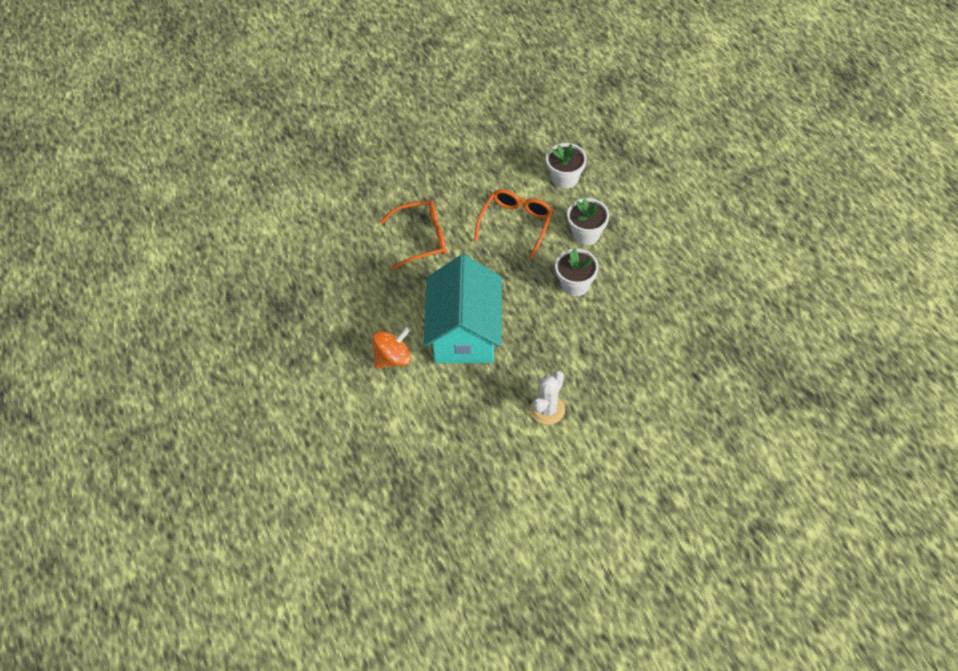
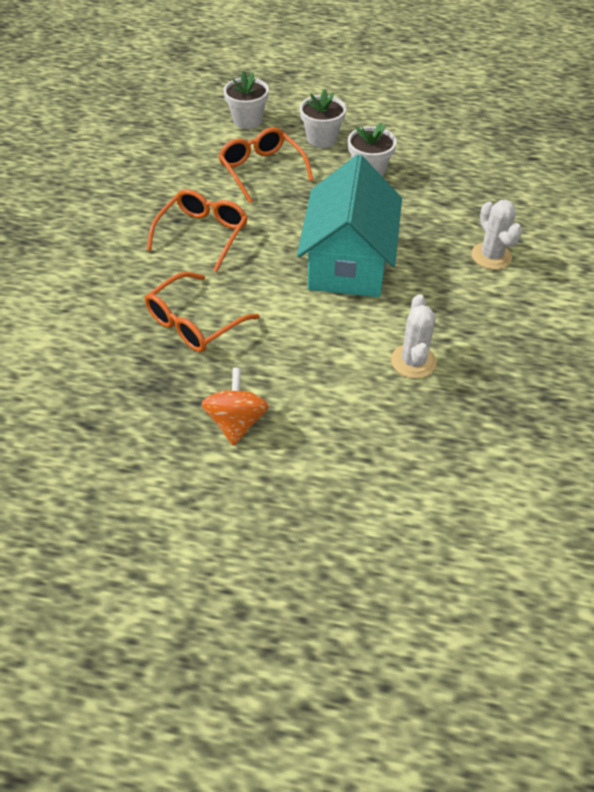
camera: 55 degrees left, 5 degrees down
orange spinning top [372,327,411,368] -> orange spinning top moved to [201,368,269,446]
turquoise house [423,255,502,363] -> turquoise house turned 60 degrees clockwise [297,155,402,297]
none -> orange glasses [145,272,259,352]
none -> white cactus [391,294,437,378]

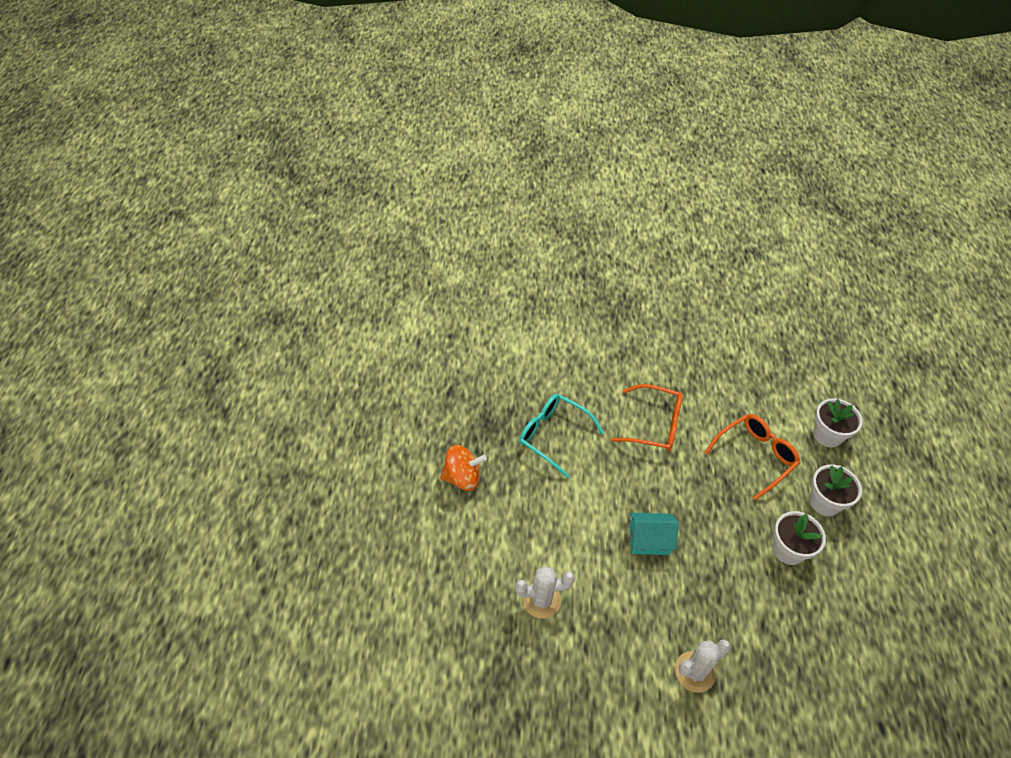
camera: 80 degrees right, 0 degrees up
orange glasses [145,272,259,352] -> turquoise glasses [519,394,604,478]
turquoise house [297,155,402,297] -> turquoise house [629,513,678,555], size x0.47

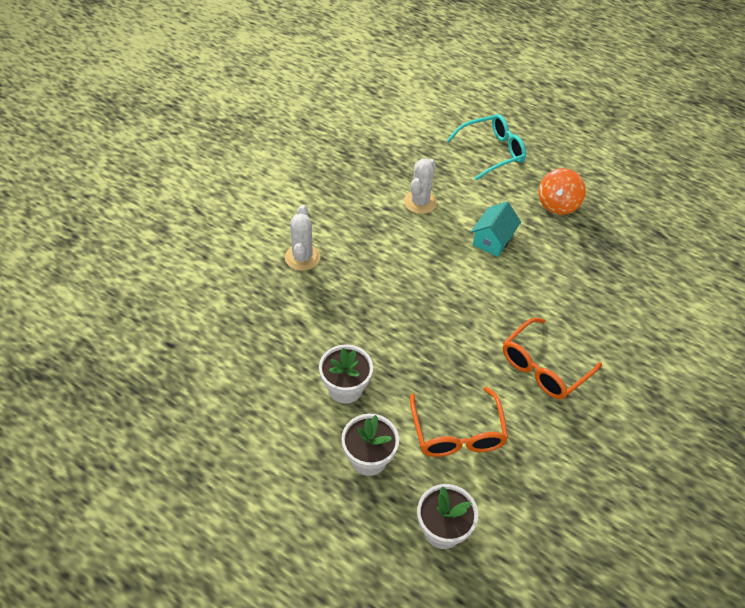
camera: 120 degrees right, 0 degrees up
turquoise glasses [519,394,604,478] -> turquoise glasses moved to [446,114,526,180]
turquoise house [629,513,678,555] -> turquoise house moved to [471,202,521,257]

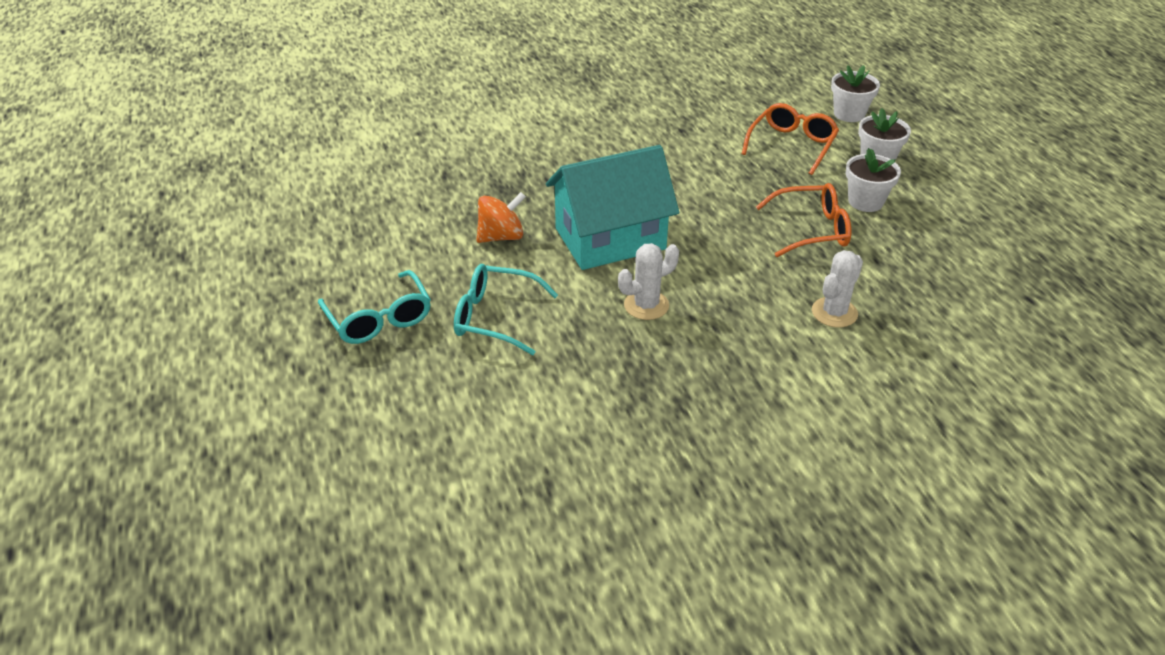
camera: 140 degrees left, 10 degrees down
turquoise house [471,202,521,257] -> turquoise house [546,145,679,270], size x2.11
orange glasses [503,318,602,399] -> orange glasses moved to [756,183,851,257]
none -> turquoise glasses [318,270,431,344]

